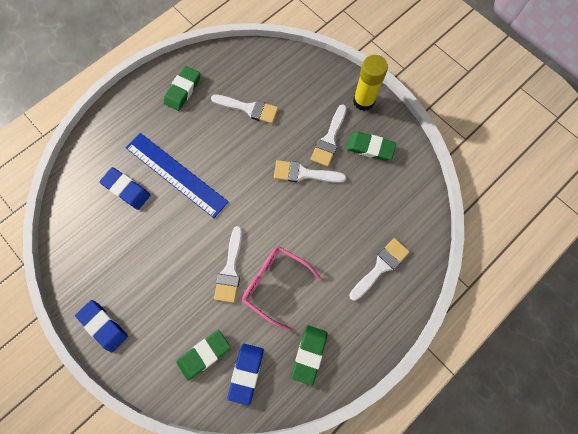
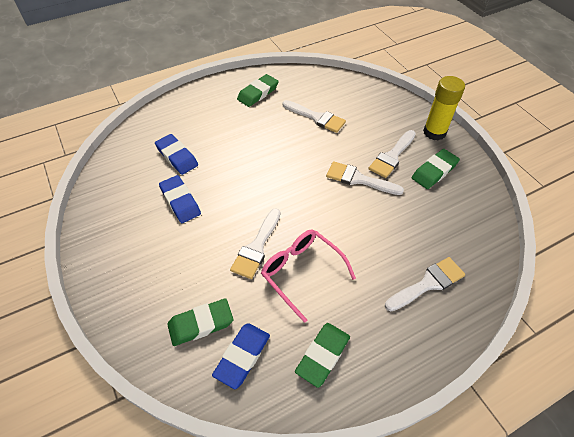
camera: 15 degrees right, 20 degrees down
blue eraser [75,300,128,352] -> blue eraser moved to [159,175,201,223]
blue ruler [126,133,228,218] -> none
green eraser [346,132,396,161] -> green eraser turned 75 degrees counterclockwise [412,149,460,189]

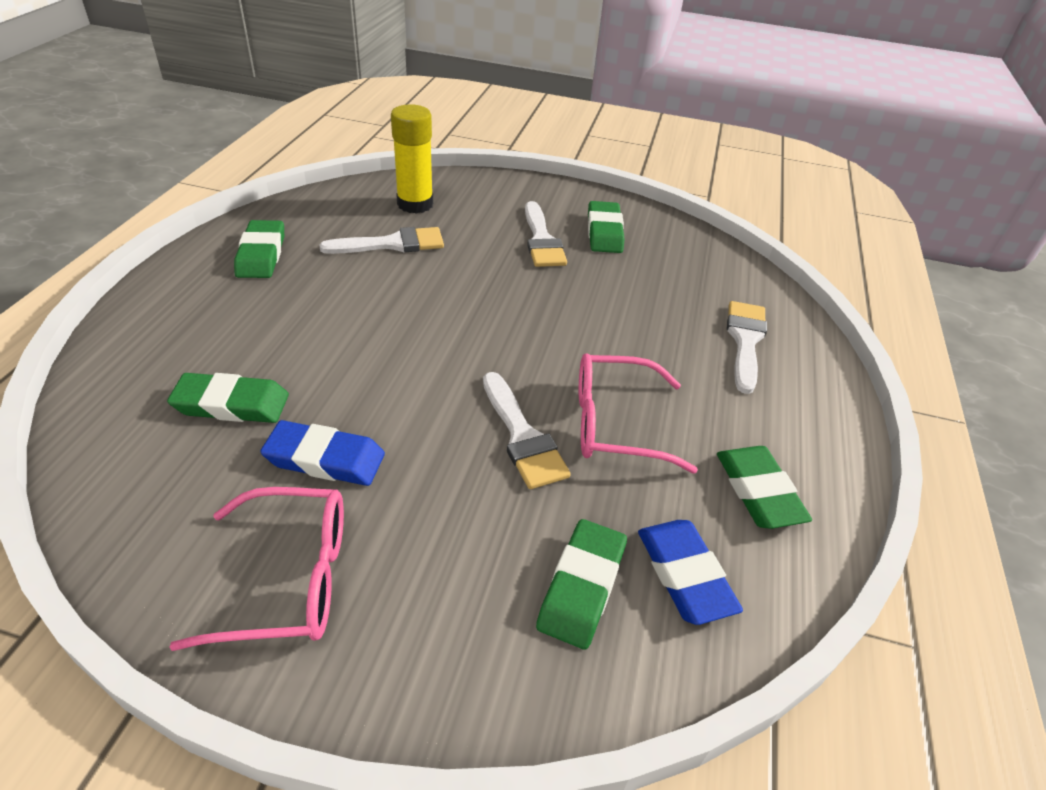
camera: 50 degrees left, 10 degrees down
blue eraser [155,134,198,175] -> green eraser [167,373,289,423]
white brush [326,161,404,195] -> none
yellow glue stick [423,76,465,141] -> yellow glue stick moved to [391,104,433,214]
none -> pink glasses [169,487,344,651]

